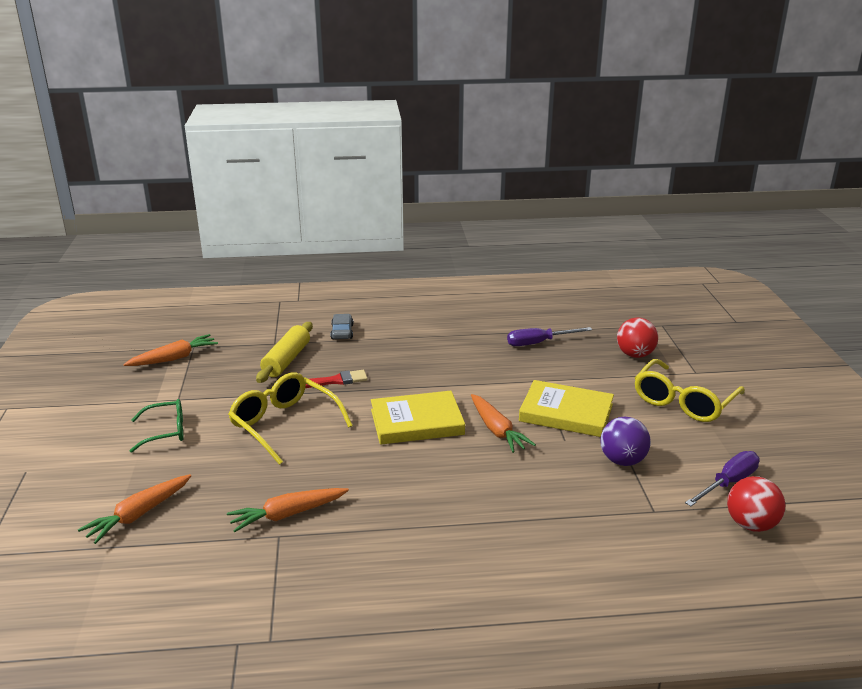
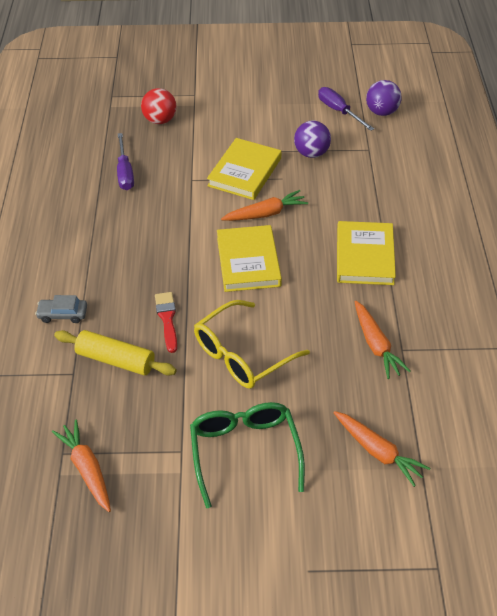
camera: 85 degrees left, 20 degrees up
green glasses [130,399,184,453] -> green glasses [190,402,305,508], size x1.60
yellow glasses [635,359,745,422] -> none
red ball [727,476,785,532] -> purple ball [366,80,402,116]
none -> yellow book [337,221,396,285]

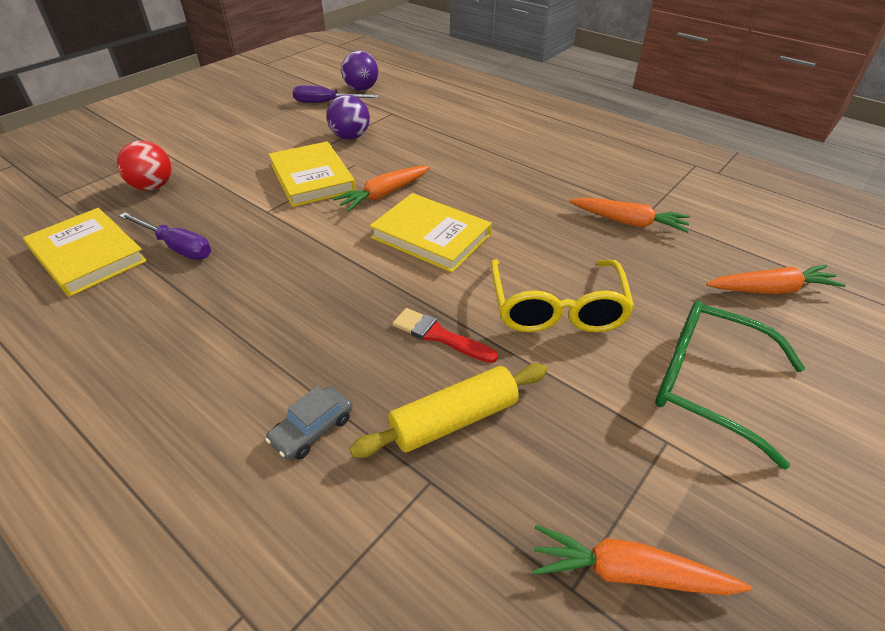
camera: 50 degrees left, 5 degrees down
orange carrot [221,190,308,221] -> orange carrot turned 150 degrees counterclockwise [333,166,430,211]
yellow book [337,221,396,285] -> yellow book moved to [23,208,147,297]

